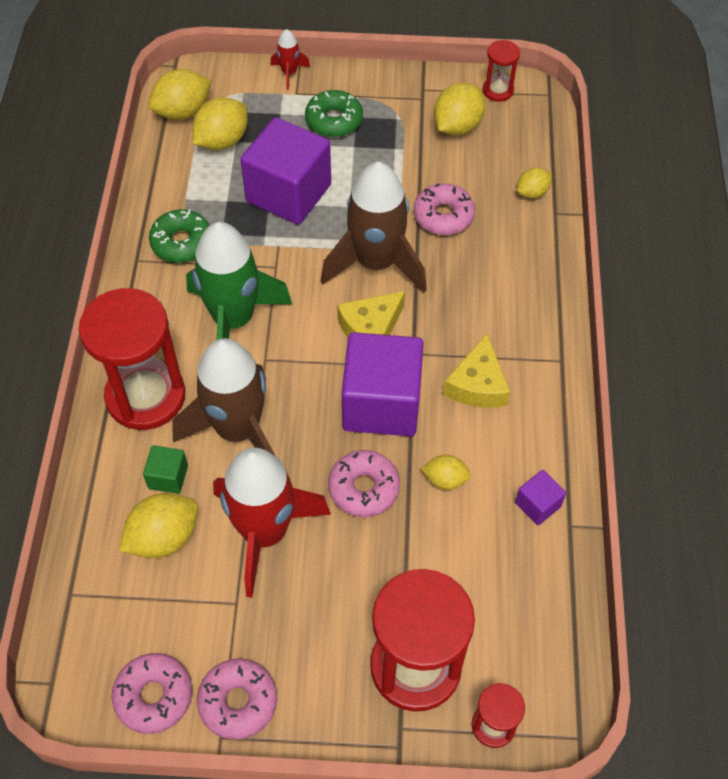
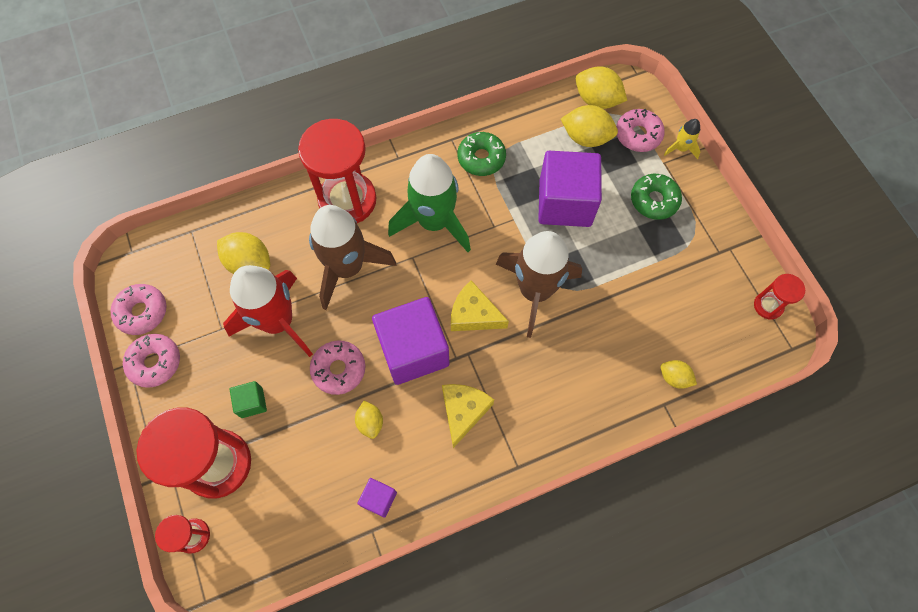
camera: 65 degrees right, 10 degrees up
green cube [143,445,188,494] -> green cube moved to [230,381,267,418]
red rocket [270,29,310,90] -> yellow rocket [664,119,700,159]
pink donut [414,183,475,235] -> pink donut moved to [616,109,665,152]
yellow lemon [434,82,485,135] -> none
yellow cheese [443,334,510,408] -> yellow cheese turned 120 degrees clockwise [442,384,494,448]

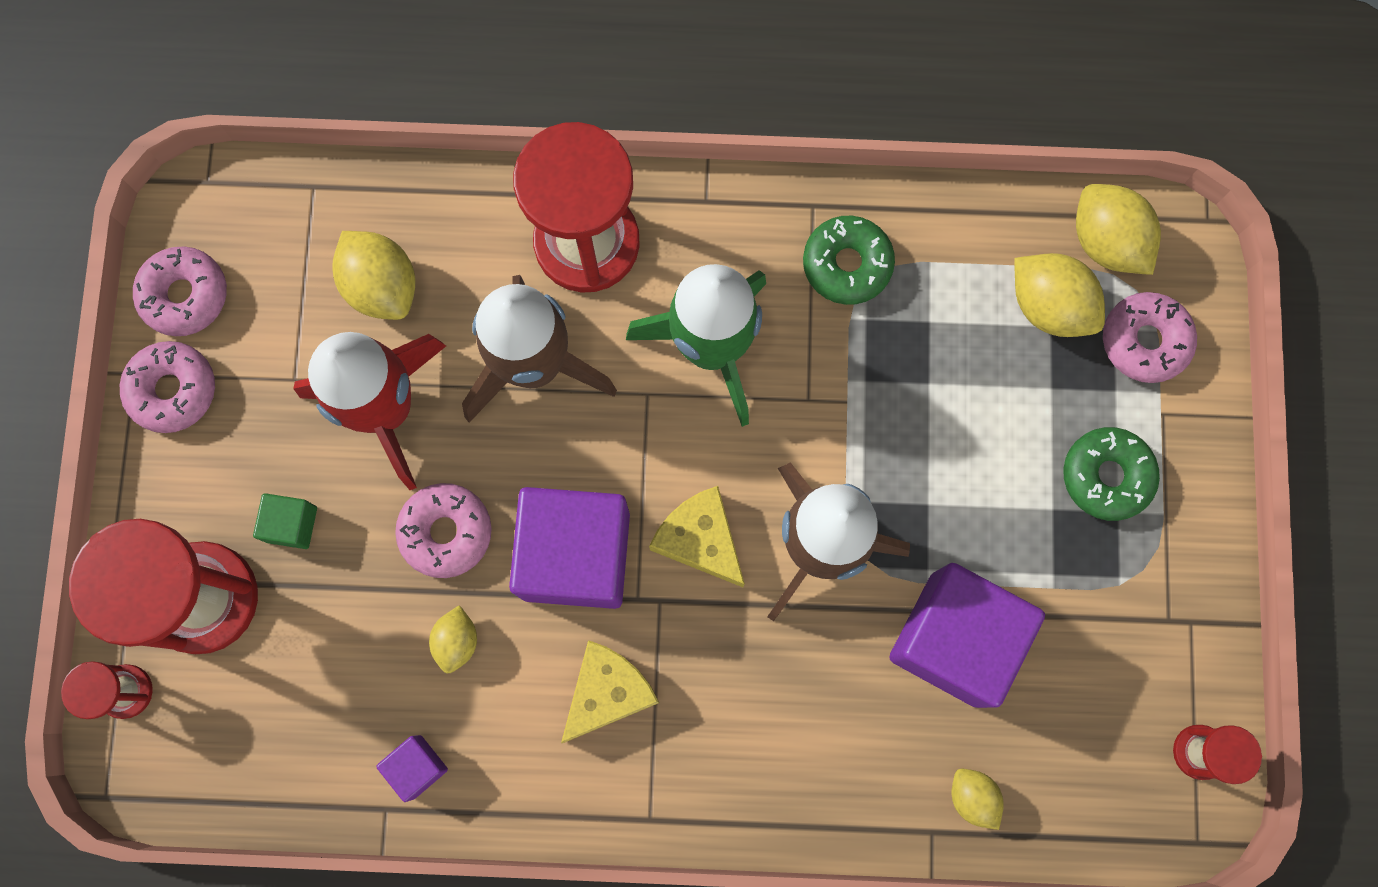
camera: 25 degrees right, 10 degrees up
purple cube [538,151,602,227] -> purple cube moved to [889,563,1045,708]
yellow rocket [664,119,700,159] -> none

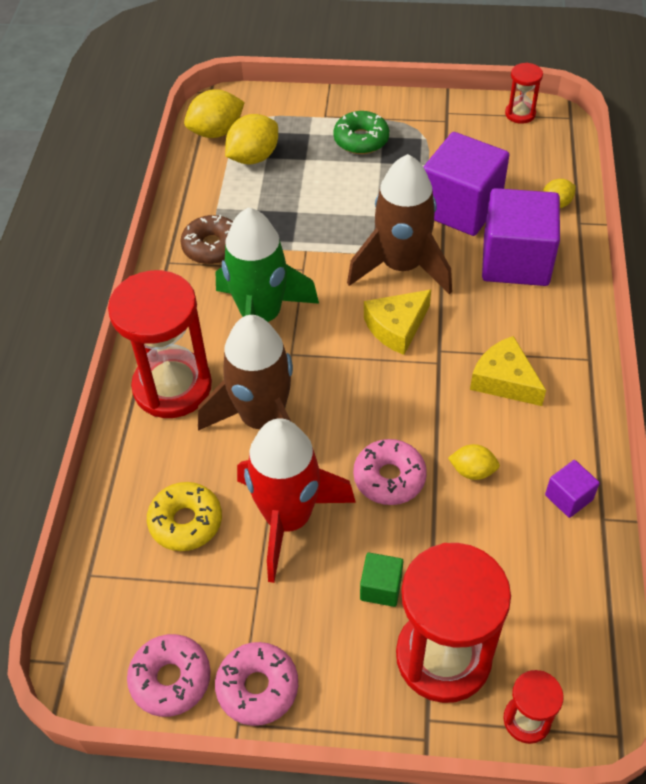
camera: 85 degrees left, 25 degrees down
yellow lemon [332,231,416,320] -> yellow donut [147,482,222,551]
purple cube [509,487,630,609] -> purple cube moved to [482,188,560,286]
green donut [803,216,895,305] -> brown donut [180,215,233,264]
pink donut [1103,292,1197,383] -> none

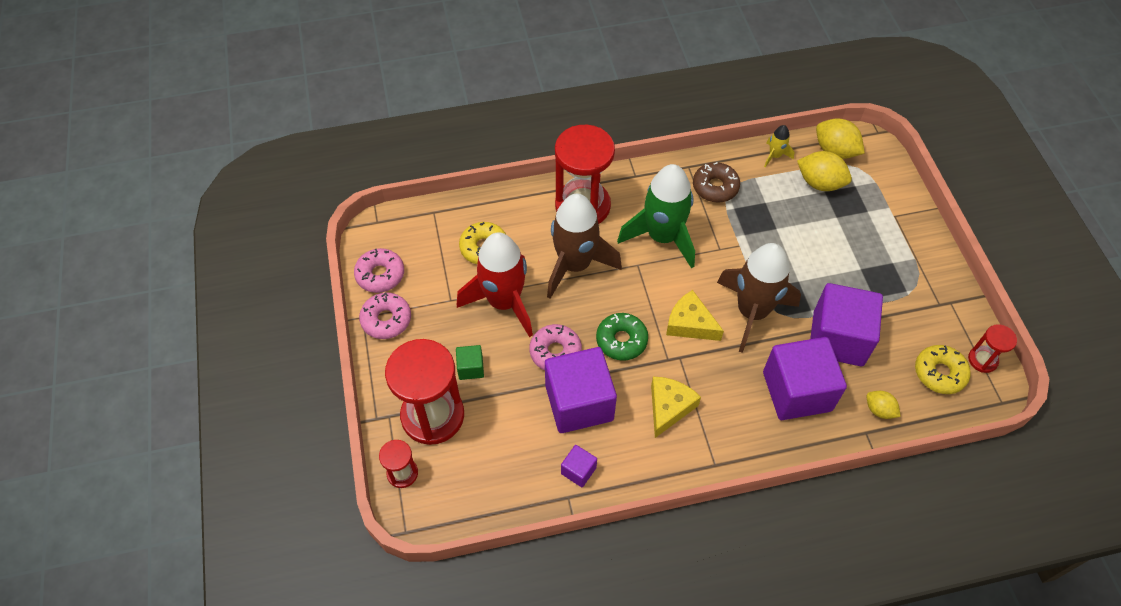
camera: 70 degrees right, 5 degrees up
green donut [333,111,389,154] -> green donut moved to [596,313,648,360]
yellow lemon [448,444,500,480] -> purple cube [545,347,617,433]
none -> yellow rocket [764,125,794,167]
none -> yellow donut [915,345,971,394]

